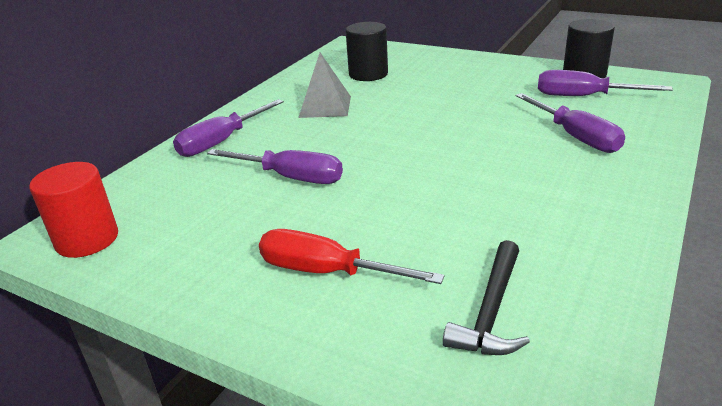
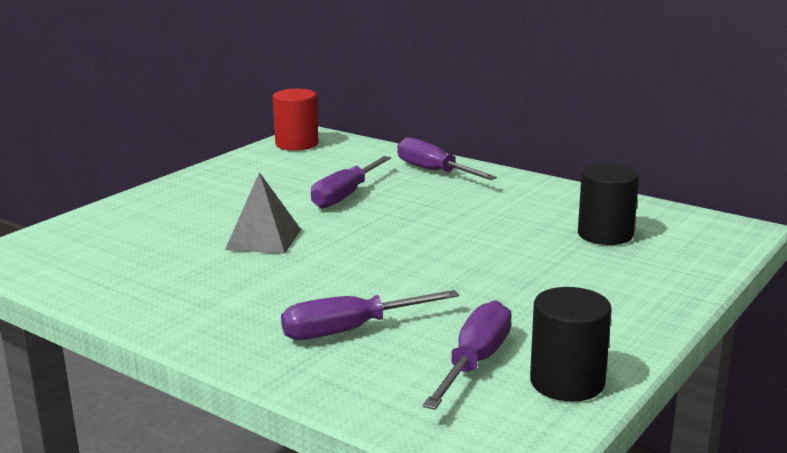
camera: 95 degrees right, 10 degrees down
red screwdriver [259,229,445,284] -> none
grey pyramid [298,53,351,118] -> grey pyramid moved to [225,172,301,254]
black hammer [443,240,530,355] -> none

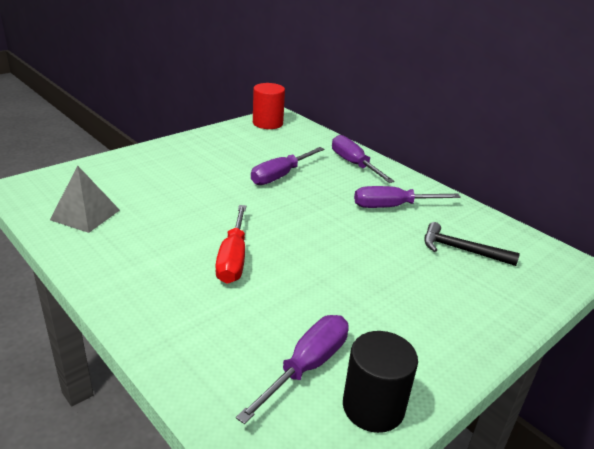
camera: 10 degrees right, 10 degrees up
grey pyramid [225,172,301,254] -> grey pyramid moved to [50,165,120,233]
purple screwdriver [281,290,459,340] -> purple screwdriver moved to [354,186,461,208]
black cylinder [578,163,639,245] -> black hammer [424,222,520,266]
none -> red screwdriver [215,205,246,284]

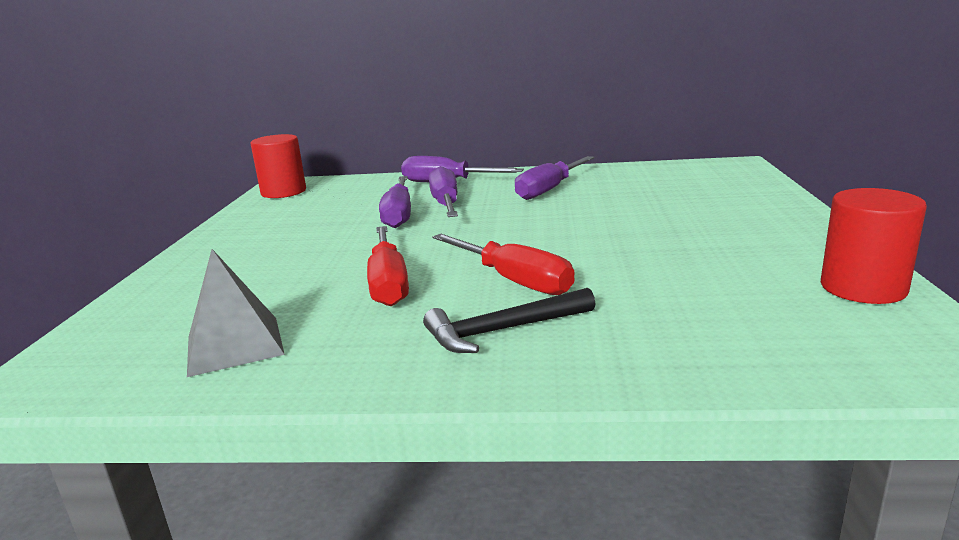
camera: 40 degrees left, 10 degrees down
purple screwdriver [236,315,349,424] -> purple screwdriver moved to [429,166,458,217]
black cylinder [343,331,418,433] -> red cylinder [821,188,927,304]
black hammer [424,222,520,266] -> black hammer moved to [423,288,596,353]
none -> red screwdriver [367,226,409,306]

